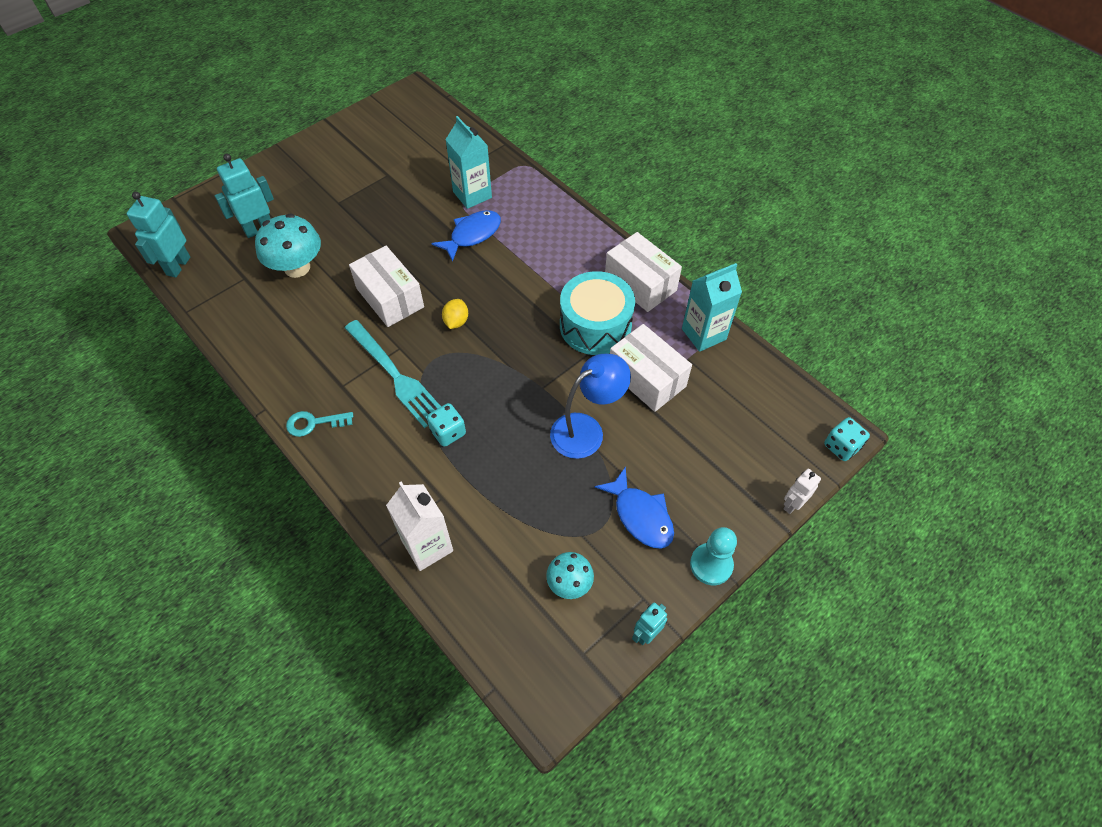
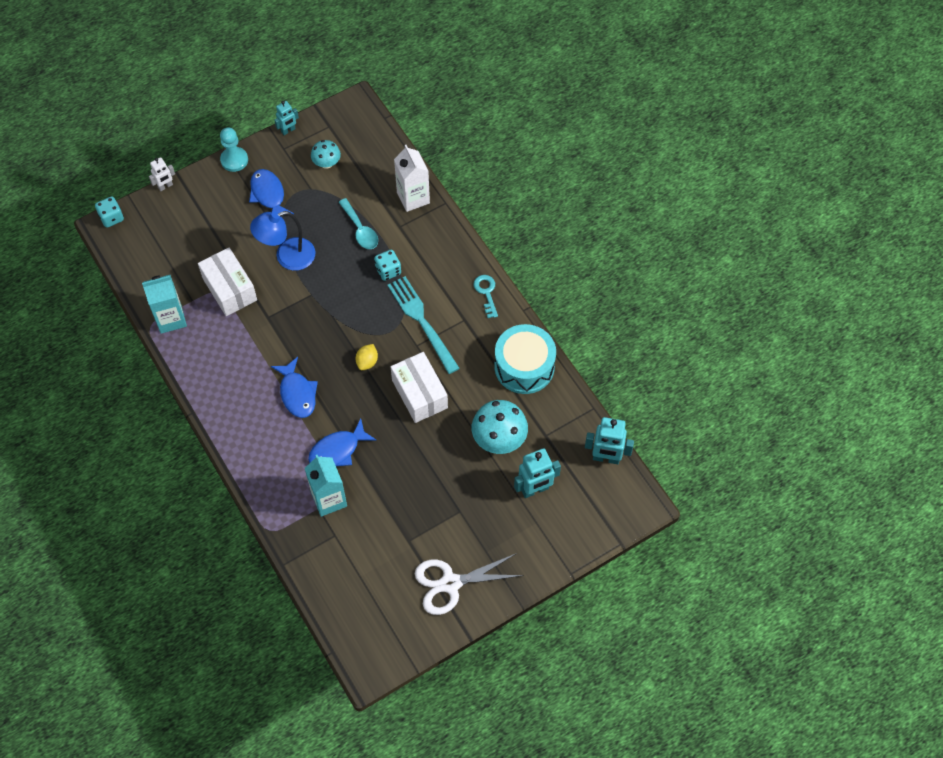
camera: 170 degrees left, 5 degrees up
turquoise robot [127,192,190,278] -> turquoise robot turned 75 degrees clockwise [585,417,634,464]
turquoise key [286,411,353,437] -> turquoise key turned 105 degrees counterclockwise [473,275,498,318]
turquoise drum [560,271,635,355] -> turquoise drum moved to [494,324,556,394]
white box [605,232,682,312] -> none
none -> blue fish [271,357,318,418]
none -> turquoise spoon [339,198,378,249]
none -> white scissors [415,553,524,615]

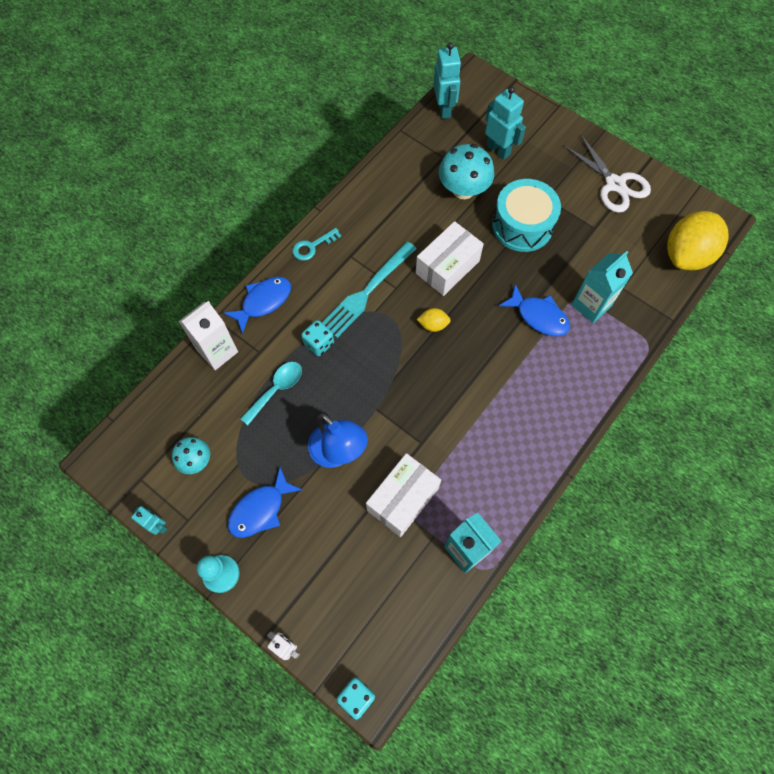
camera: 110 degrees left, 5 degrees up
blue fish [271,357,318,418] -> blue fish moved to [224,277,291,334]
turquoise drum [494,324,556,394] -> turquoise drum moved to [492,179,561,252]
none -> yellow lemon [667,211,729,271]

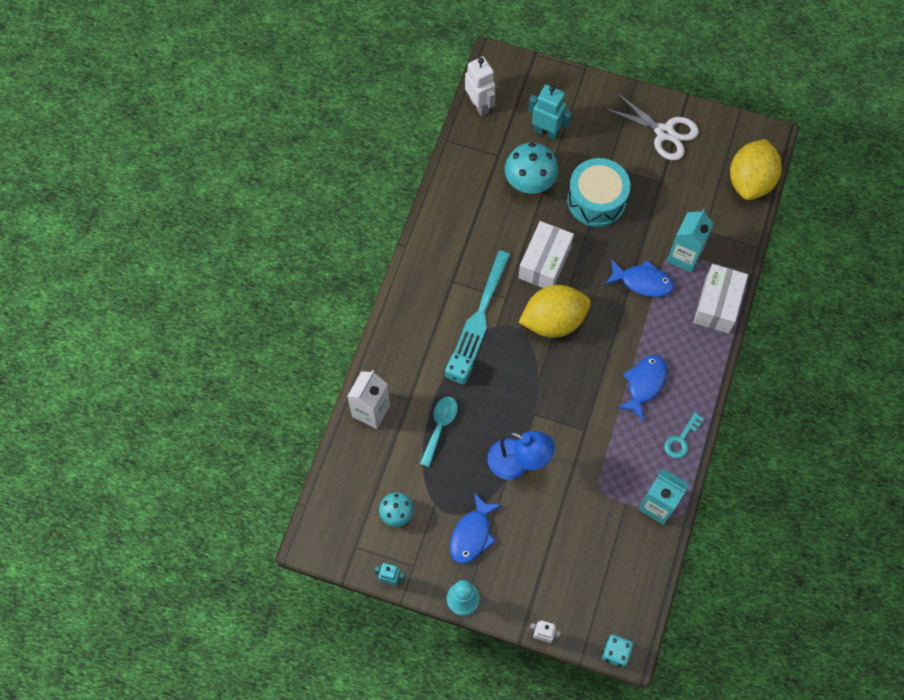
camera: 20 degrees left, 0 degrees up
blue fish [224,277,291,334] -> blue fish moved to [617,355,667,421]
turquoise key [292,228,341,261] -> turquoise key moved to [664,412,704,458]
white box [366,453,441,537] -> white box moved to [693,264,748,334]
yellow lemon [417,308,451,332] -> yellow lemon [519,285,591,338], size x2.34
turquoise robot [433,42,461,119] -> white robot [465,57,496,116]

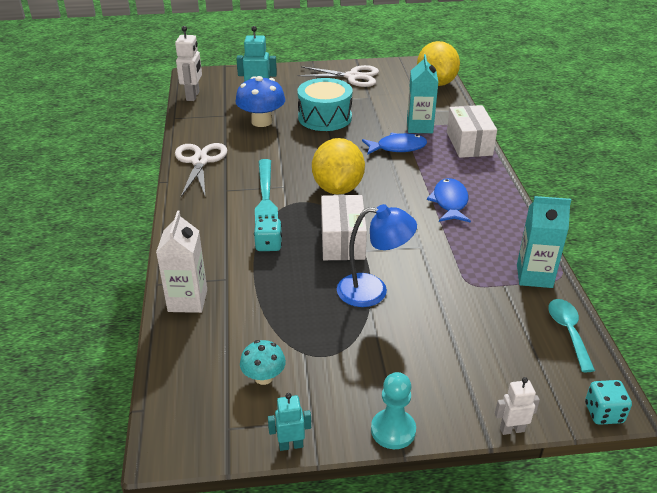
camera: 25 degrees left, 30 degrees down
turquoise spoon [420,397,458,467] -> turquoise spoon moved to [548,299,595,372]
blue fish [450,493,501,564] -> none
white robot [465,57,496,116] -> white robot turned 60 degrees clockwise [175,26,202,101]
turquoise mushroom [505,143,558,193] -> blue mushroom [235,76,285,127]
white box [519,221,574,288] -> white box moved to [321,195,367,260]
yellow lemon [519,285,591,338] -> yellow lemon turned 45 degrees counterclockwise [312,138,365,195]
turquoise key [664,412,704,458] -> none
none -> white scissors [175,143,227,198]

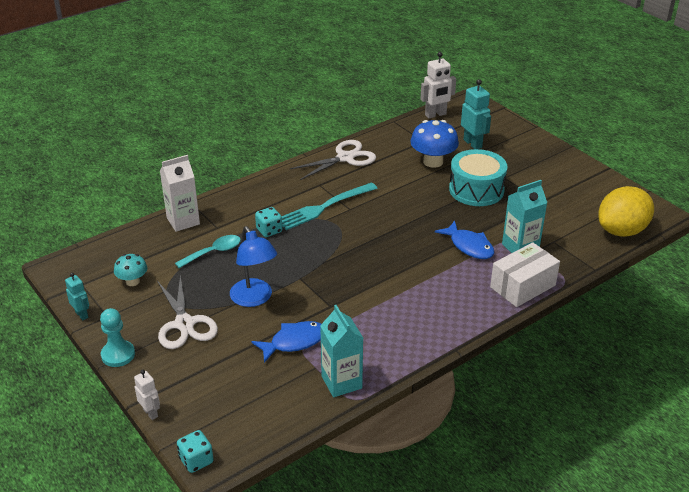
camera: 60 degrees right, 0 degrees up
white scissors [297,65,379,87] -> white scissors moved to [157,275,218,349]
yellow lemon [312,138,365,195] -> none
white box [321,195,367,260] -> none
blue fish [427,178,471,223] -> blue fish moved to [251,321,321,363]
turquoise spoon [548,299,595,372] -> turquoise spoon moved to [175,235,241,268]

